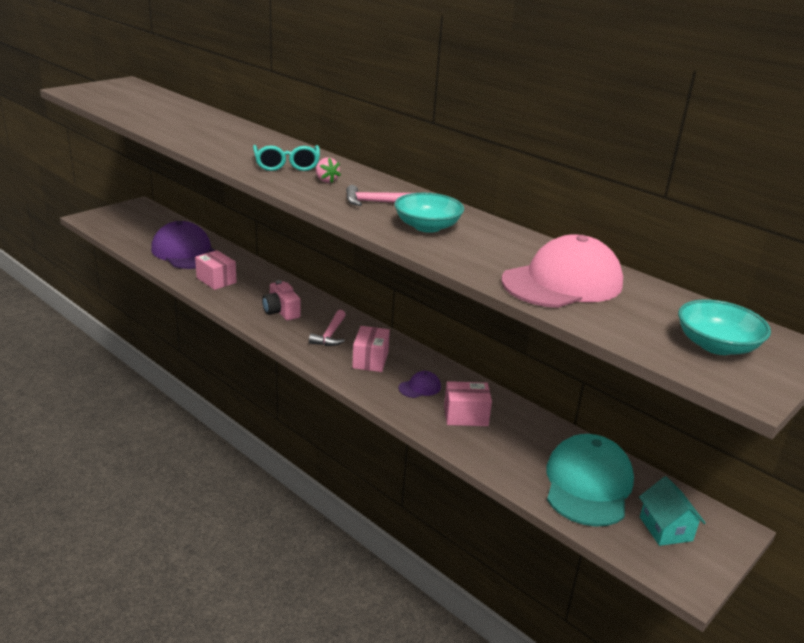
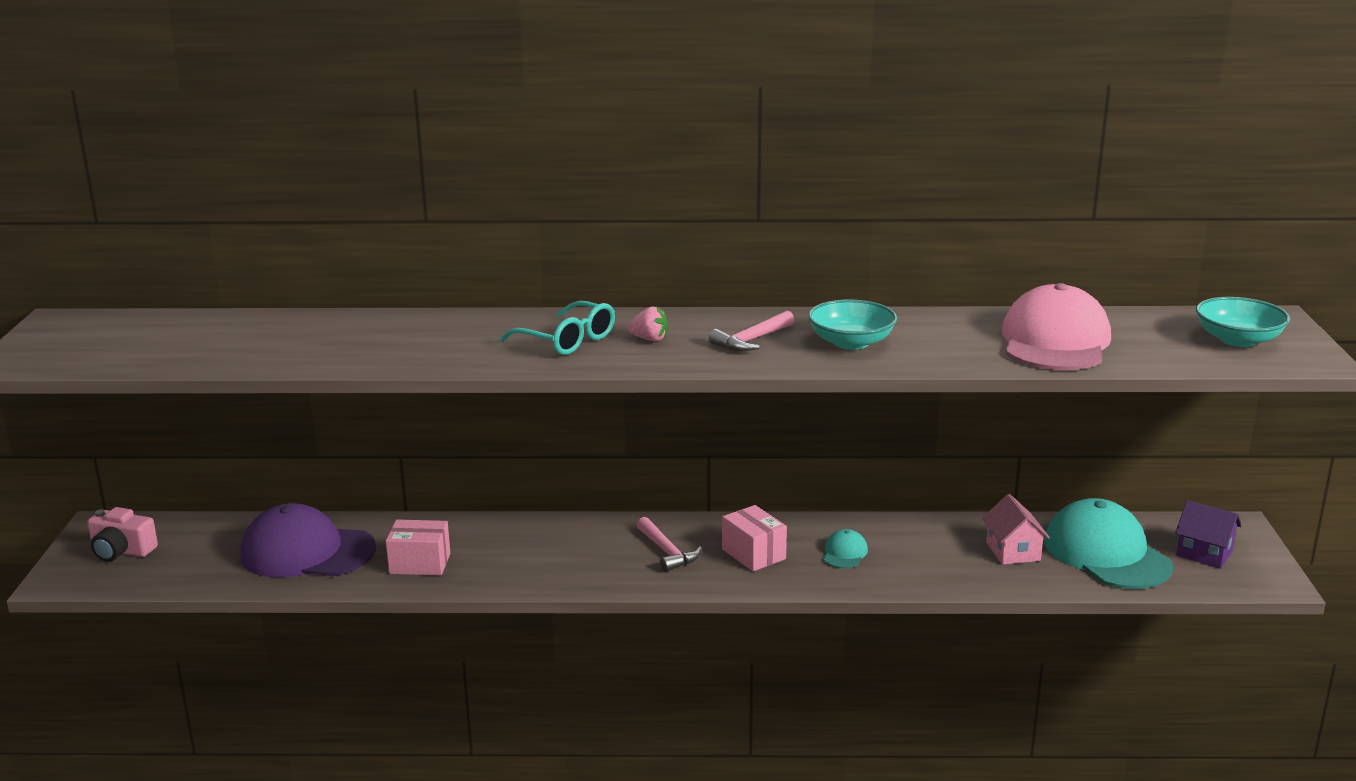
camera: 40 degrees left, 5 degrees down
pink camera [262,280,301,320] -> pink camera moved to [87,507,158,562]
purple cap [398,371,441,398] -> turquoise cap [823,529,868,568]
pink box [444,381,492,426] -> none
turquoise house [639,476,706,546] -> purple house [1175,500,1241,569]
none -> pink house [982,494,1050,565]

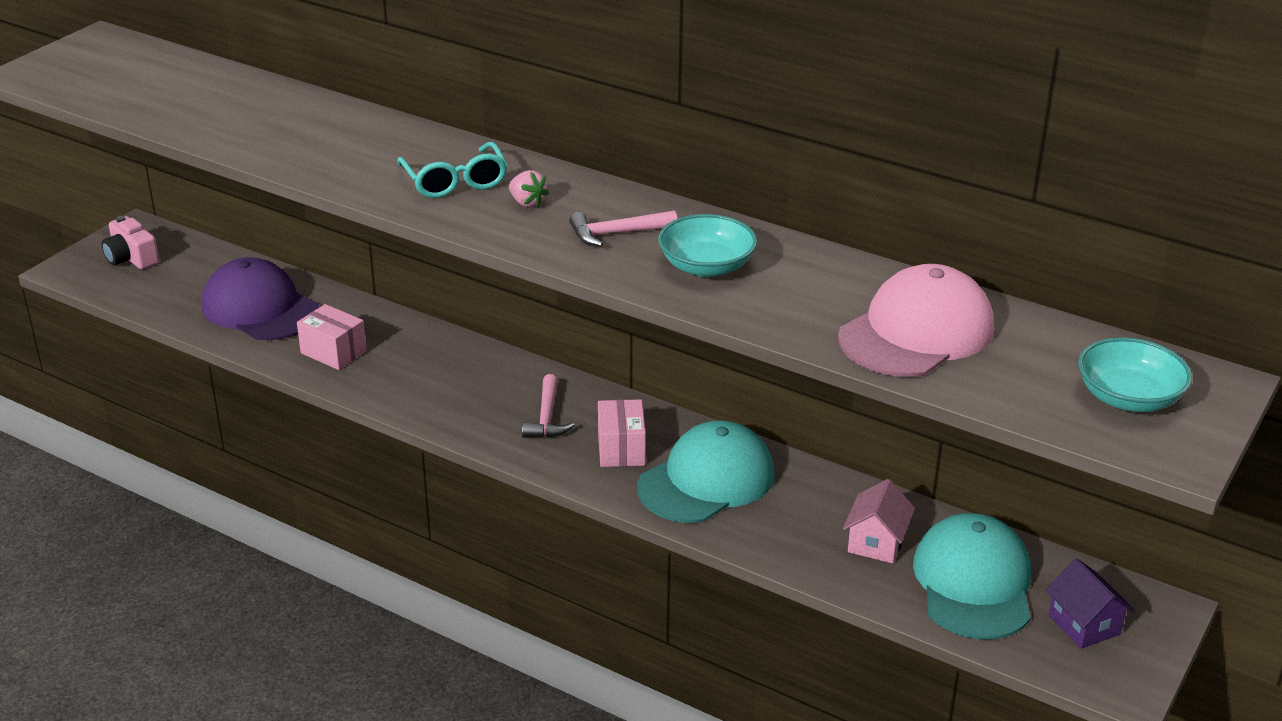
camera: 30 degrees right, 10 degrees up
turquoise cap [823,529,868,568] -> turquoise cap [637,421,775,523], size x2.32

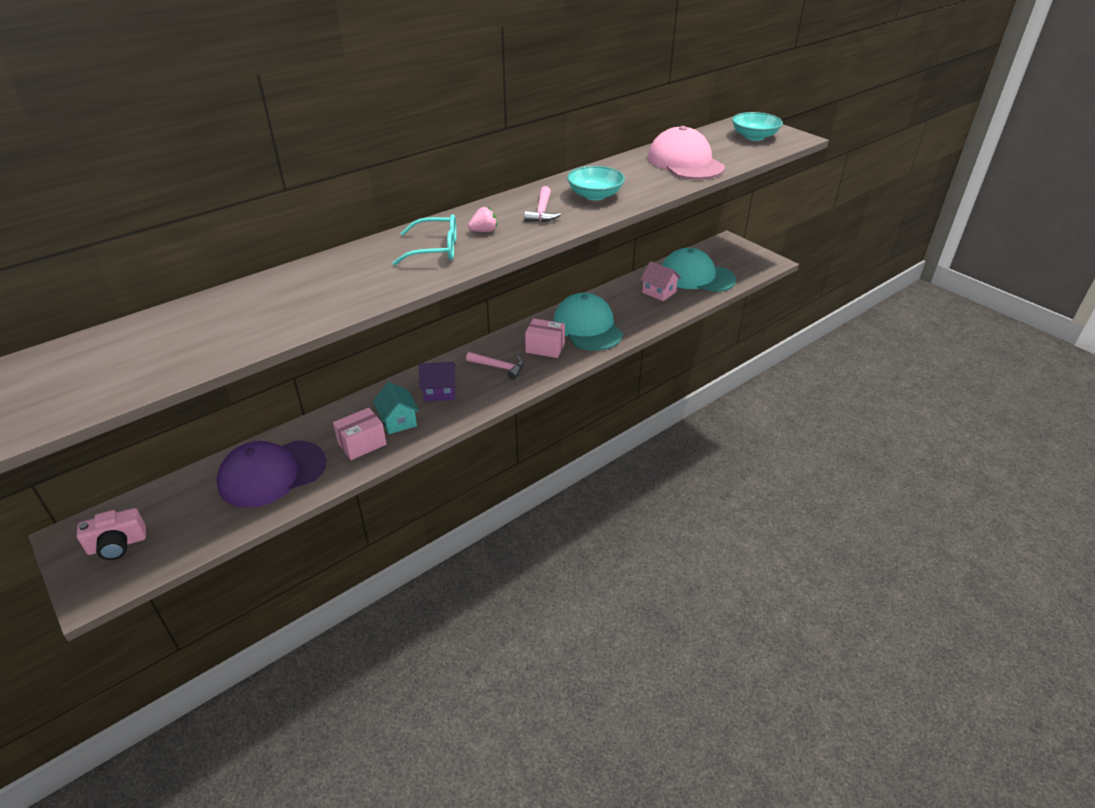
camera: 70 degrees left, 5 degrees up
purple house [1046,558,1134,649] -> purple house moved to [419,362,456,402]
none -> turquoise house [373,382,419,434]

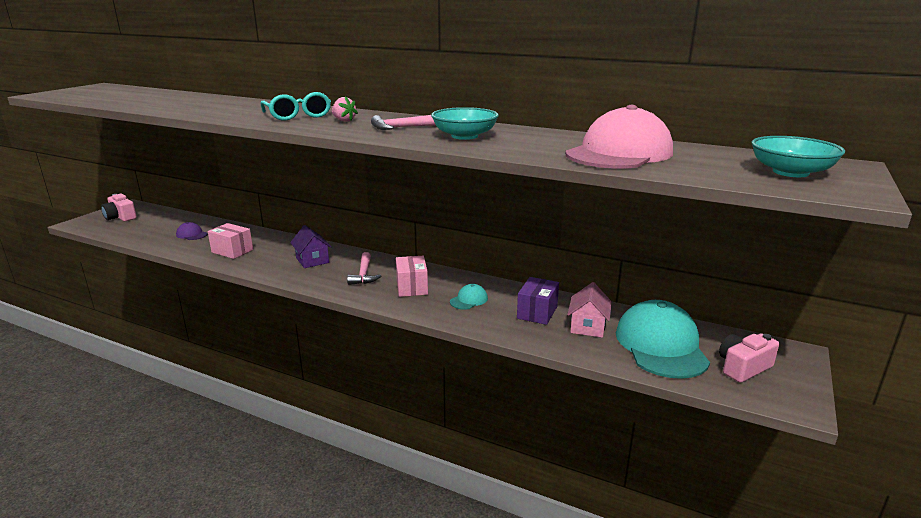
camera: 65 degrees right, 15 degrees down
purple cap [217,440,326,508] -> purple cap [176,222,208,240], size x0.43
turquoise house [373,382,419,434] -> none
turquoise cap [554,293,623,351] -> turquoise cap [450,284,488,310], size x0.43
none -> purple box [517,277,559,325]
none -> pink camera [719,333,779,383]

